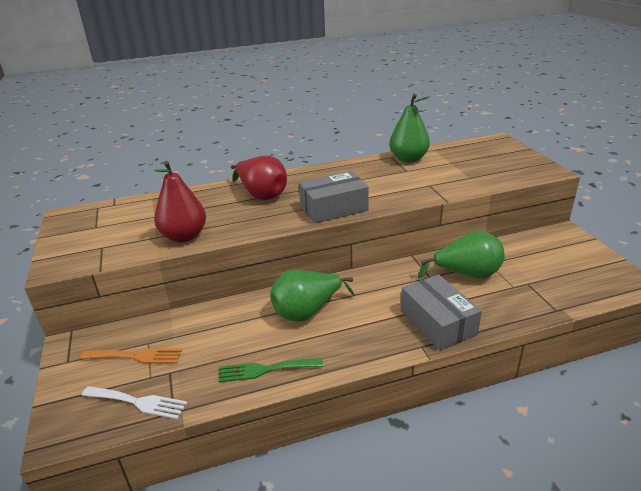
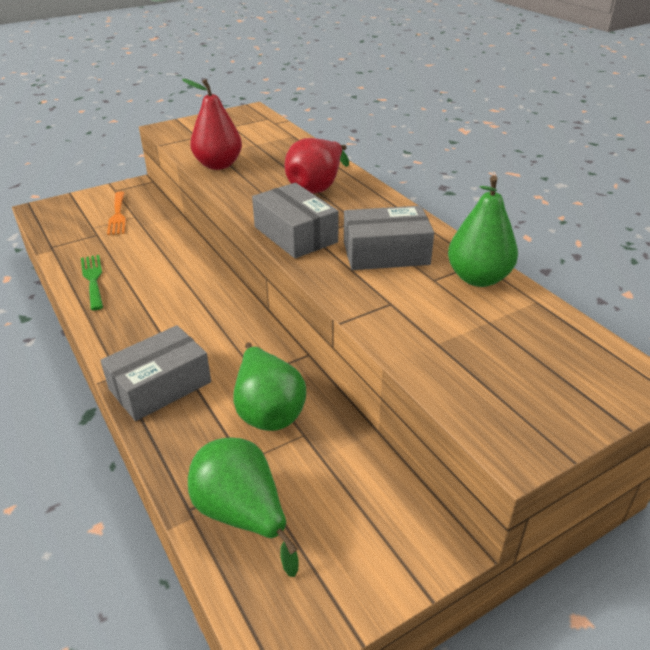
camera: 75 degrees right, 5 degrees up
white fork [82,386,187,419] -> none
green pear [270,270,355,322] -> green pear moved to [188,438,299,577]
none -> grey box [344,206,434,270]

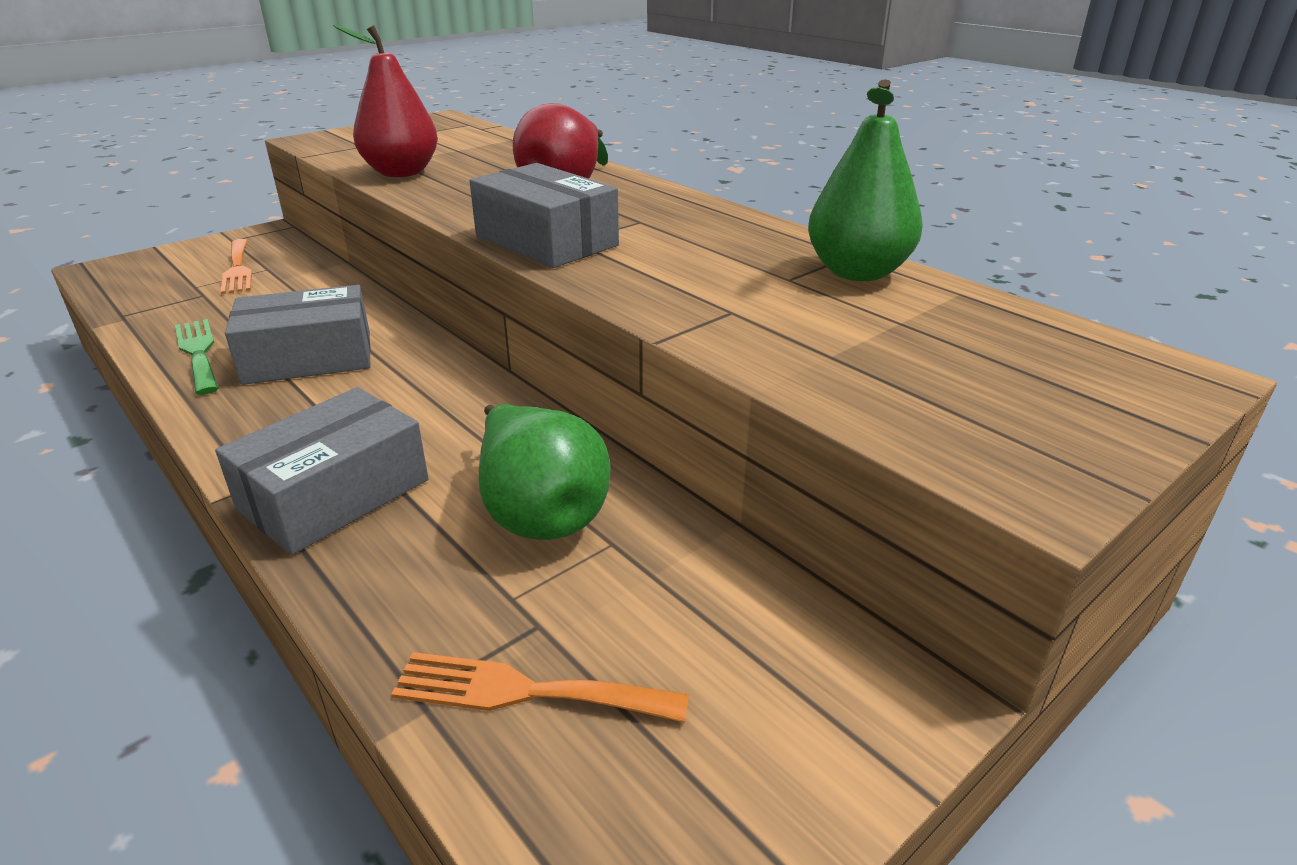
camera: 10 degrees left, 5 degrees down
green pear [188,438,299,577] -> orange fork [391,652,689,723]
grey box [344,206,434,270] -> grey box moved to [225,285,371,385]

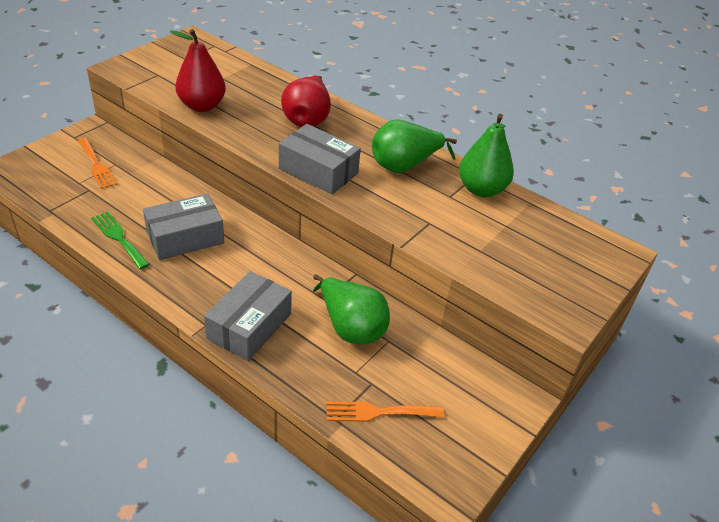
camera: 15 degrees left, 10 degrees up
none -> green pear [372,119,457,173]

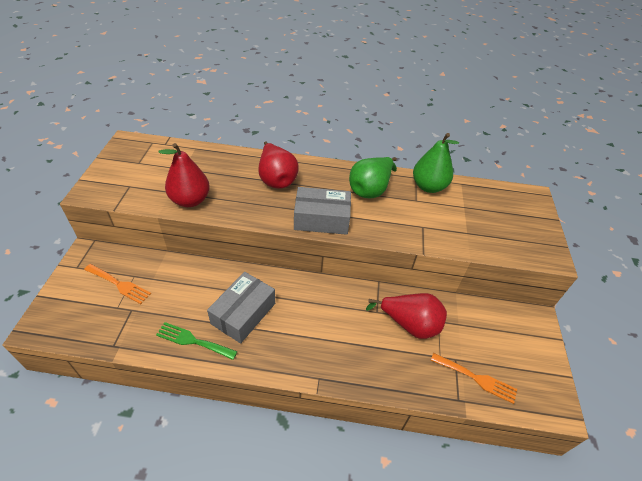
camera: 30 degrees left, 5 degrees up
grey box [204,271,292,361] -> none
green pear [313,274,390,344] -> red pear [366,293,447,339]
orange fork [327,401,443,422] -> orange fork turned 120 degrees counterclockwise [431,353,517,404]

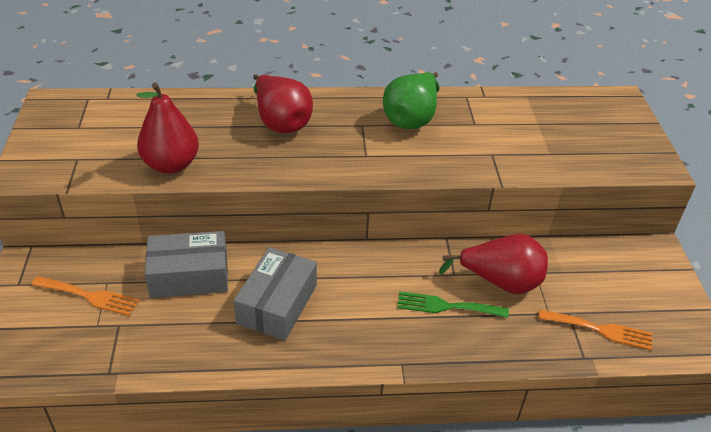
camera: 10 degrees left, 5 degrees down
green fork [156,322,238,360] -> green fork moved to [397,291,509,318]
grey box [294,187,351,235] -> grey box moved to [145,231,228,298]
green pear [413,133,459,193] -> none

